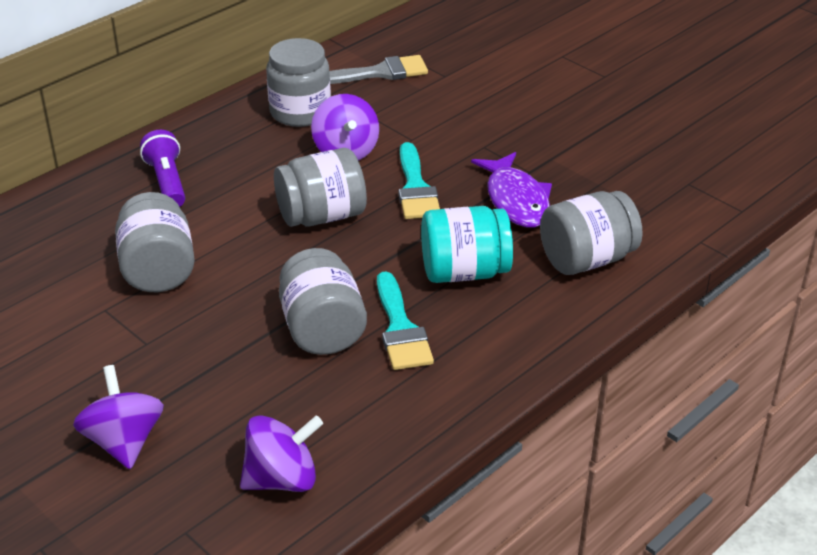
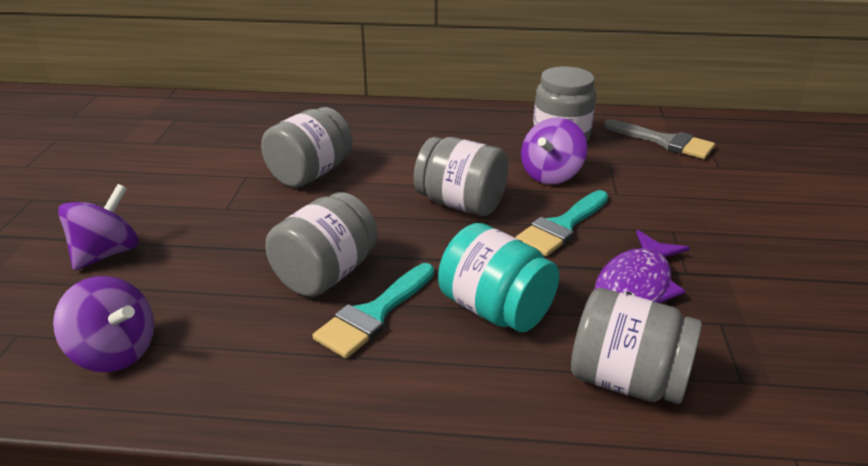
camera: 50 degrees right, 5 degrees down
purple flashlight [140,130,185,207] -> none

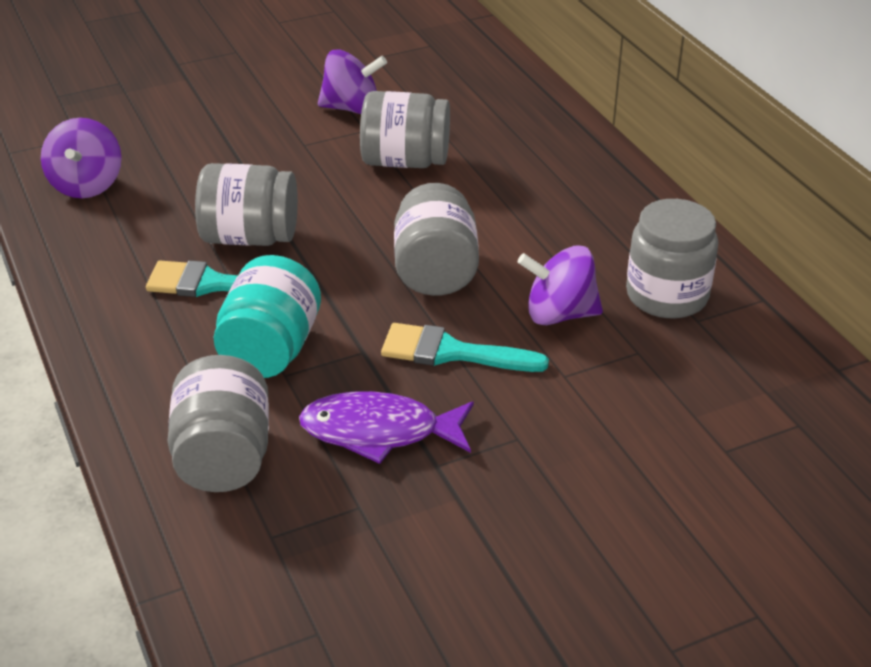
camera: 60 degrees right, 5 degrees up
purple spinning top [58,184,139,270] -> purple spinning top moved to [318,49,387,114]
grey brush [604,119,715,159] -> none

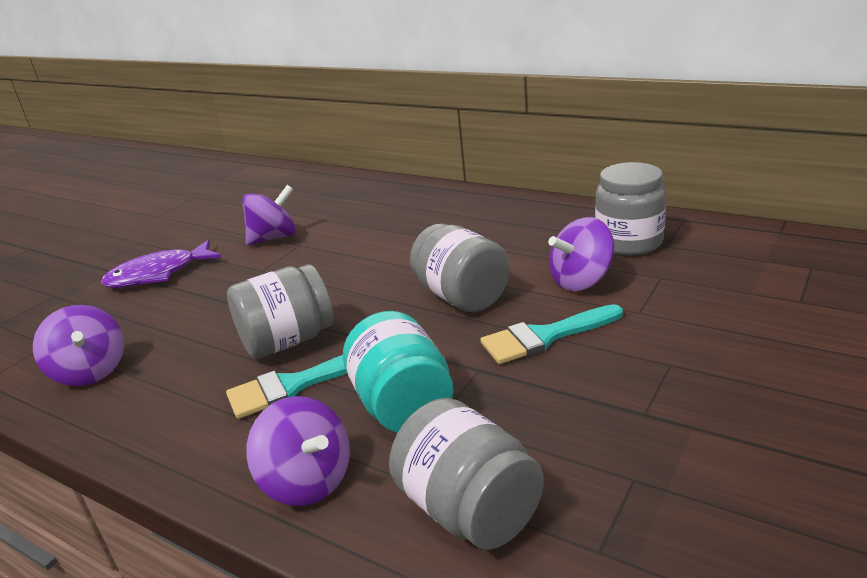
camera: 30 degrees left, 10 degrees down
purple fish [299,391,474,464] -> purple fish moved to [101,240,221,288]
grey jar [360,91,450,168] -> none
none -> purple spinning top [246,396,350,506]

